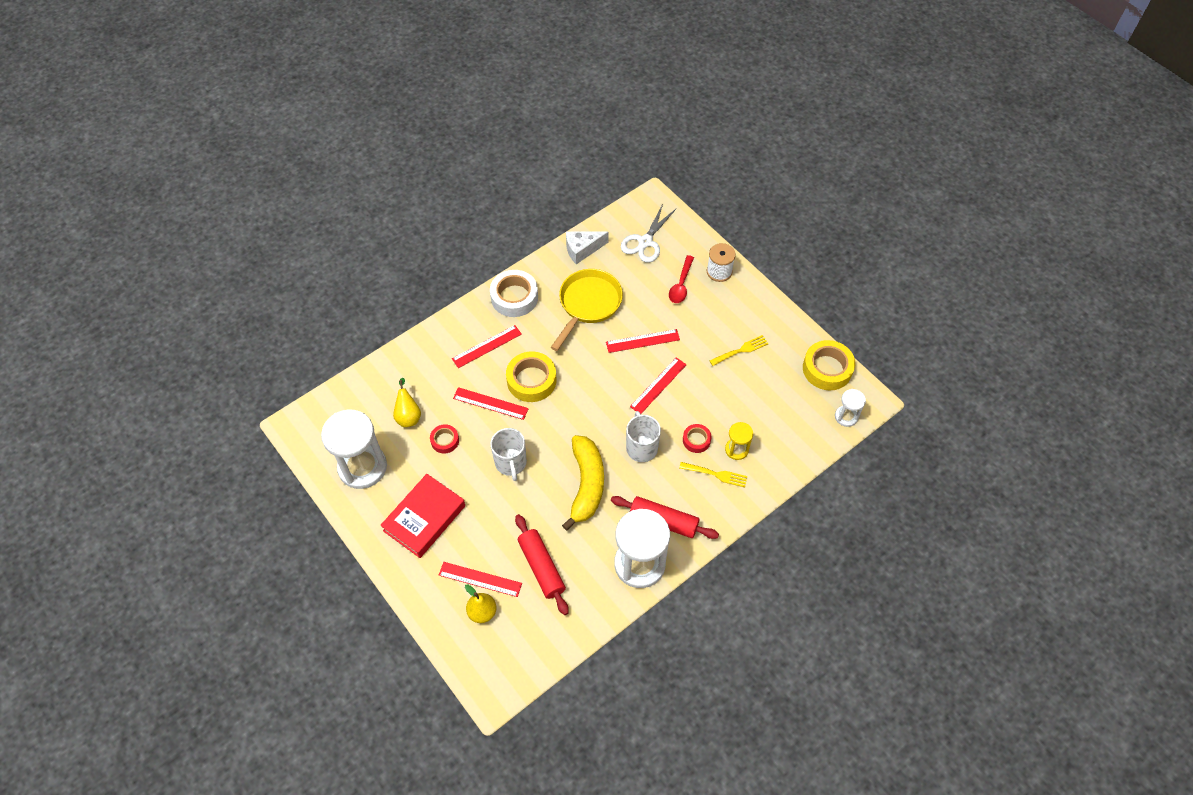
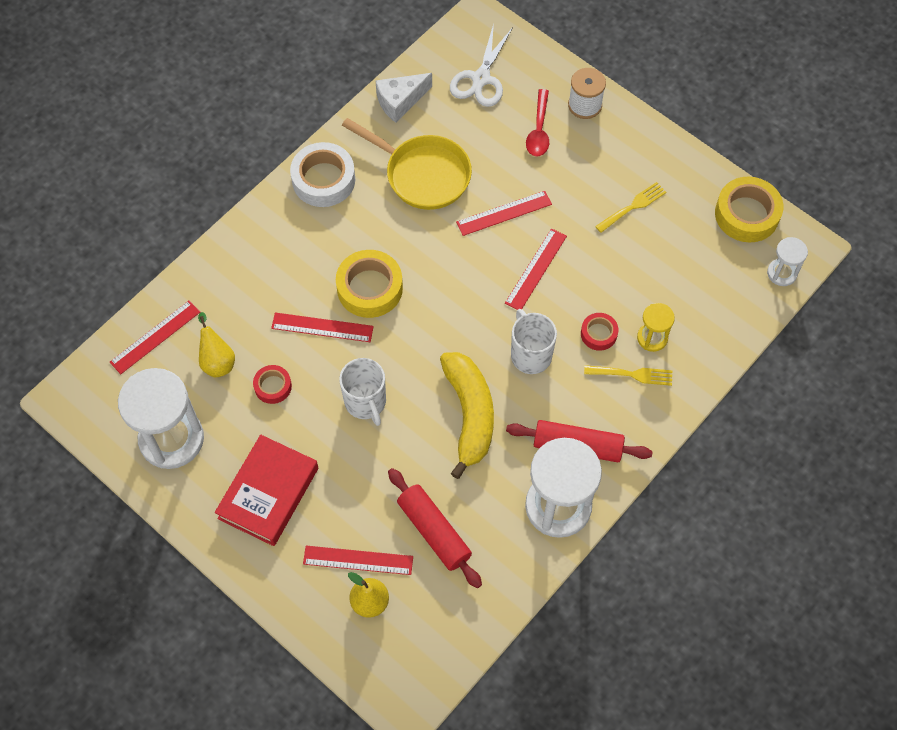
camera: 10 degrees left, 5 degrees up
red ruler [452,325,522,368] -> red ruler moved to [110,301,200,374]
yellow pan [551,269,623,351] -> yellow pan turned 105 degrees clockwise [342,118,472,210]

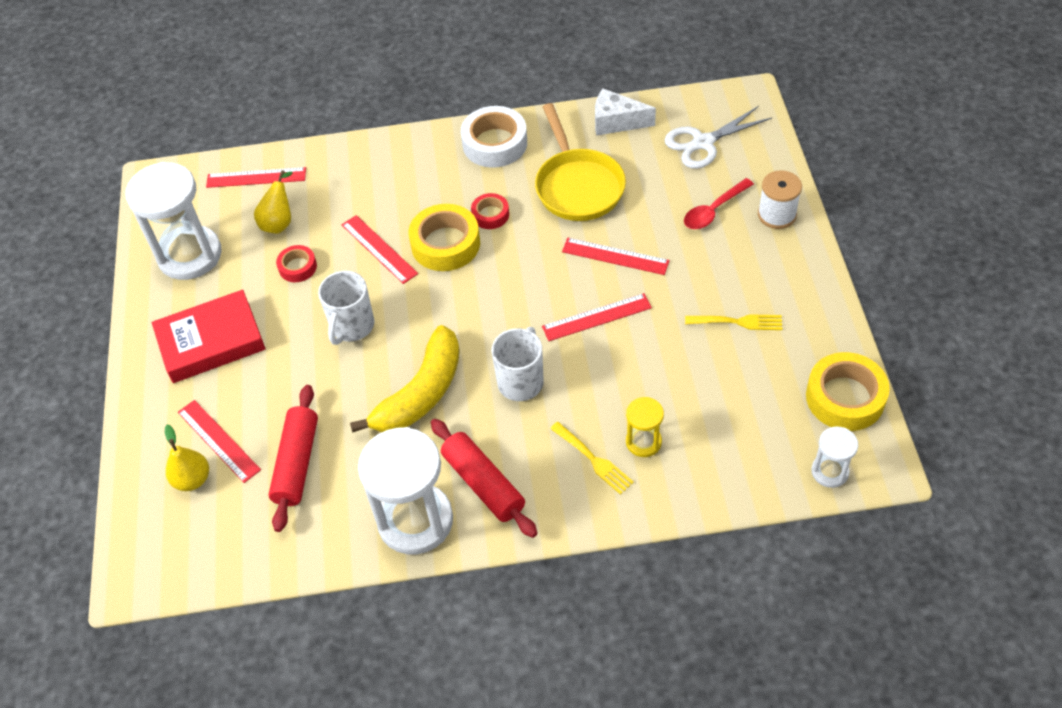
camera: 45 degrees right, 10 degrees down
red tape [581,313,618,351] -> red tape moved to [471,193,509,229]

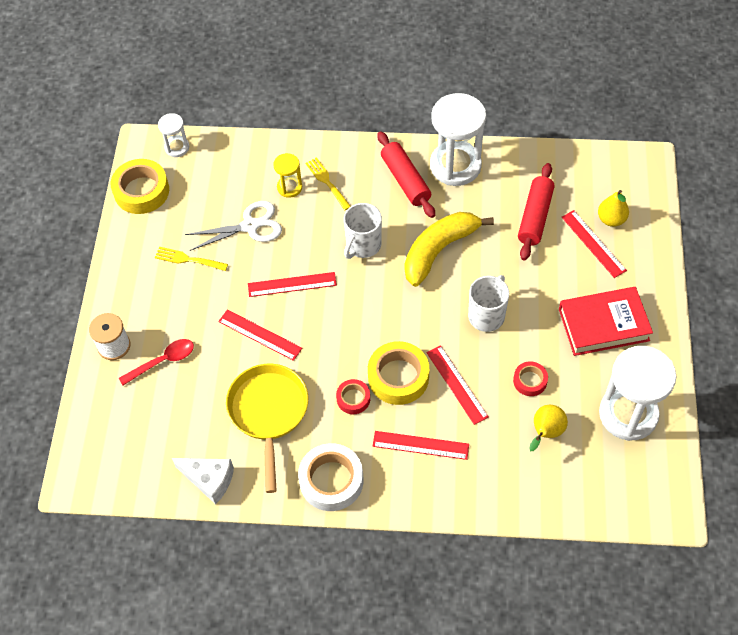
camera: 170 degrees left, 5 degrees up
red ruler [206,167,306,188] -> red ruler moved to [373,431,469,460]
white scissors [664,106,772,169] -> white scissors moved to [185,201,282,251]

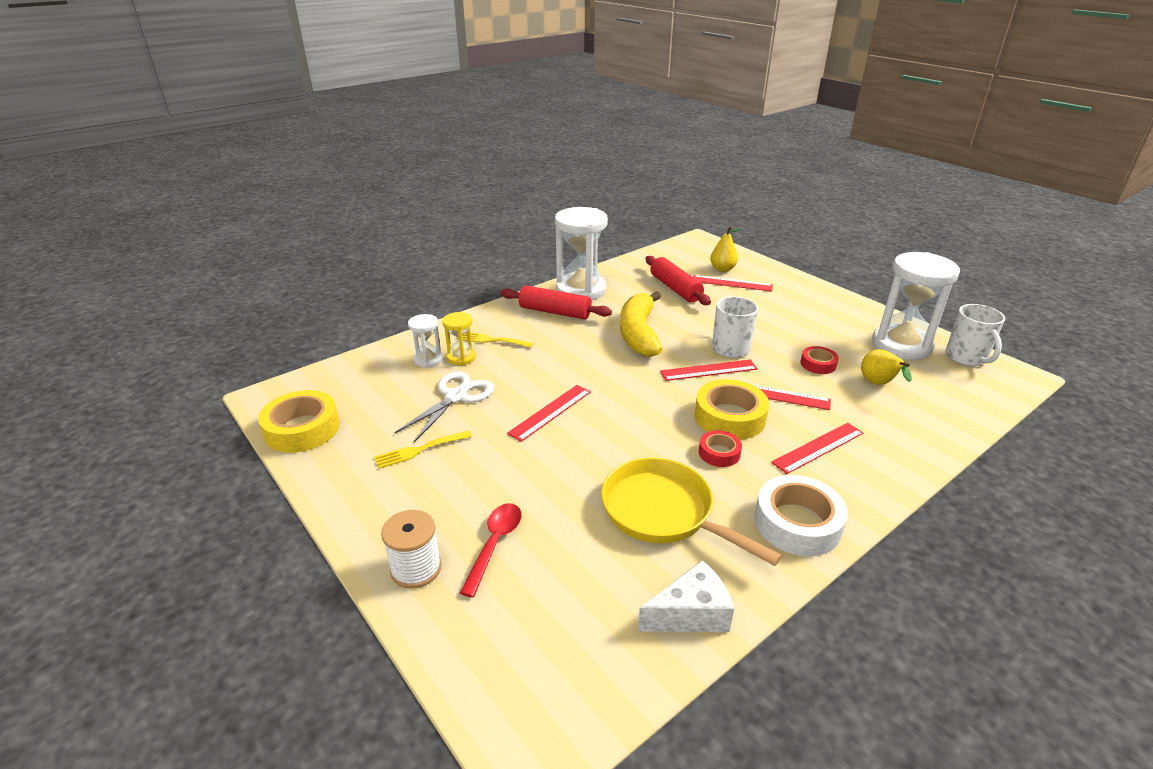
camera: 45 degrees left, 25 degrees down
white hourglass [158,113,189,157] -> white hourglass moved to [408,314,443,368]
red ruler [218,309,302,361] -> red ruler moved to [660,359,758,381]
white mug [344,203,382,259] -> white mug moved to [945,304,1005,366]
red book [559,287,653,356] -> none

